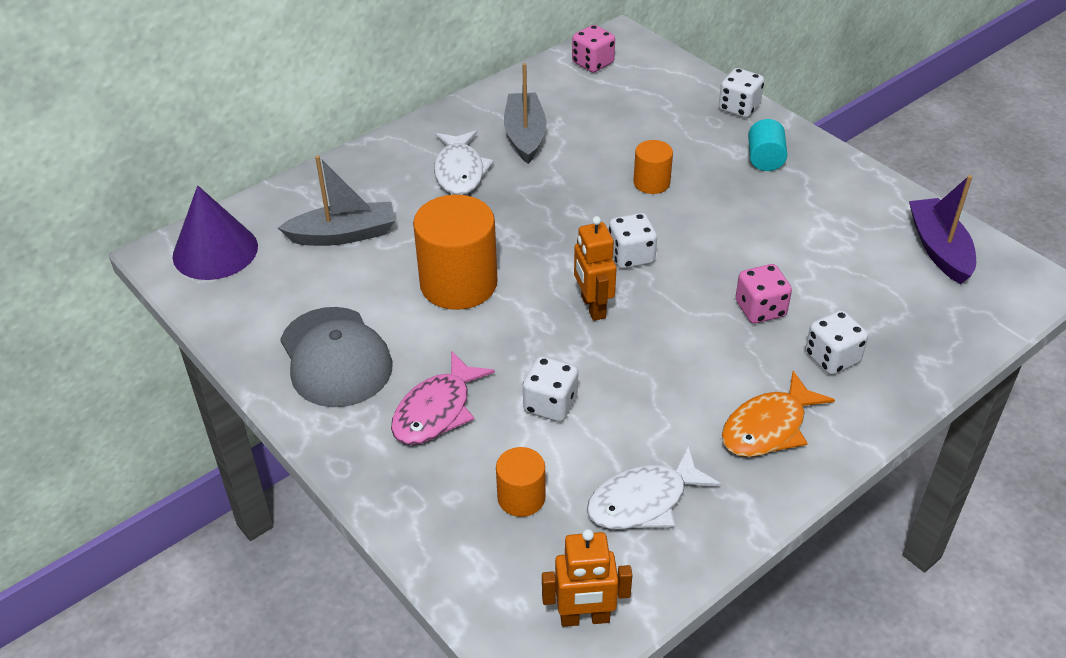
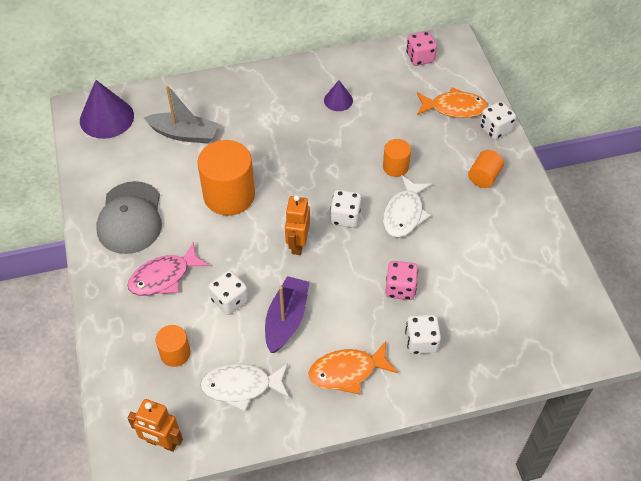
camera: 25 degrees right, 10 degrees up
white fish [434,131,494,195] -> white fish moved to [383,175,432,238]
grey boat [504,63,547,164] -> purple cone [324,80,353,111]
turquoise cylinder [748,119,787,171] -> orange cylinder [468,150,504,188]
purple boat [909,175,976,284] -> purple boat moved to [265,276,309,353]
none -> orange fish [417,87,488,118]

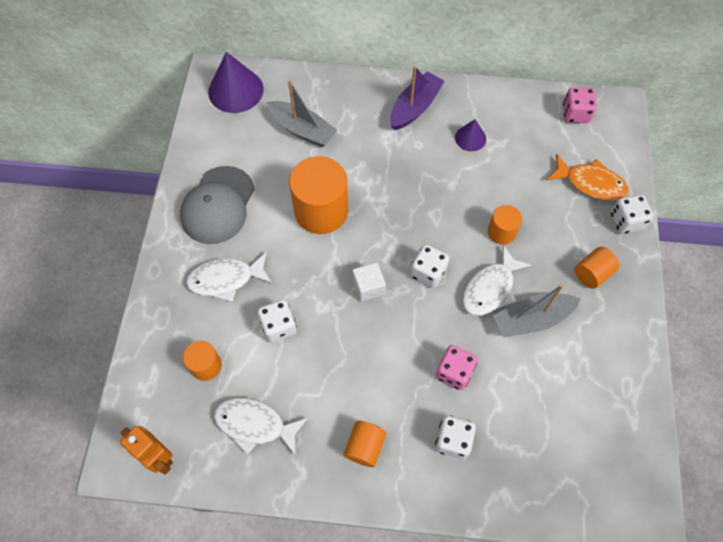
camera: 20 degrees right, 10 degrees up
pink fish [127,242,210,296] -> white fish [186,252,273,302]
purple boat [265,276,309,353] -> purple boat moved to [390,66,445,130]
orange robot [285,195,310,255] -> white cube [353,262,386,302]
orange fish [308,341,398,394] -> orange cylinder [344,421,386,467]
none -> grey boat [493,284,581,337]

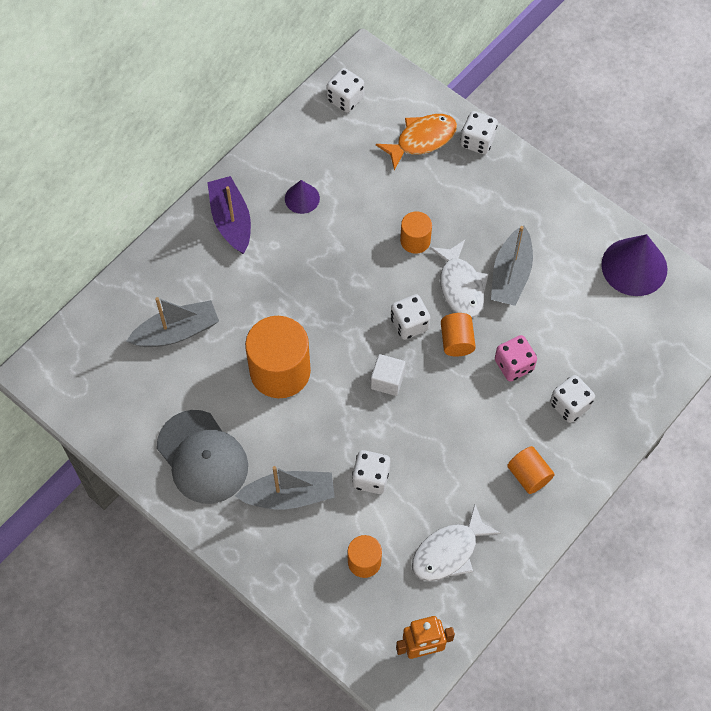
camera: 55 degrees left, 0 degrees up
white fish [186,252,273,302] -> grey boat [235,466,335,510]
purple cone [208,52,264,113] -> purple cone moved to [601,234,668,296]
pink dice [563,87,597,123] -> white dice [327,68,364,113]
orange cylinder [574,247,619,289] -> orange cylinder moved to [441,313,476,357]

